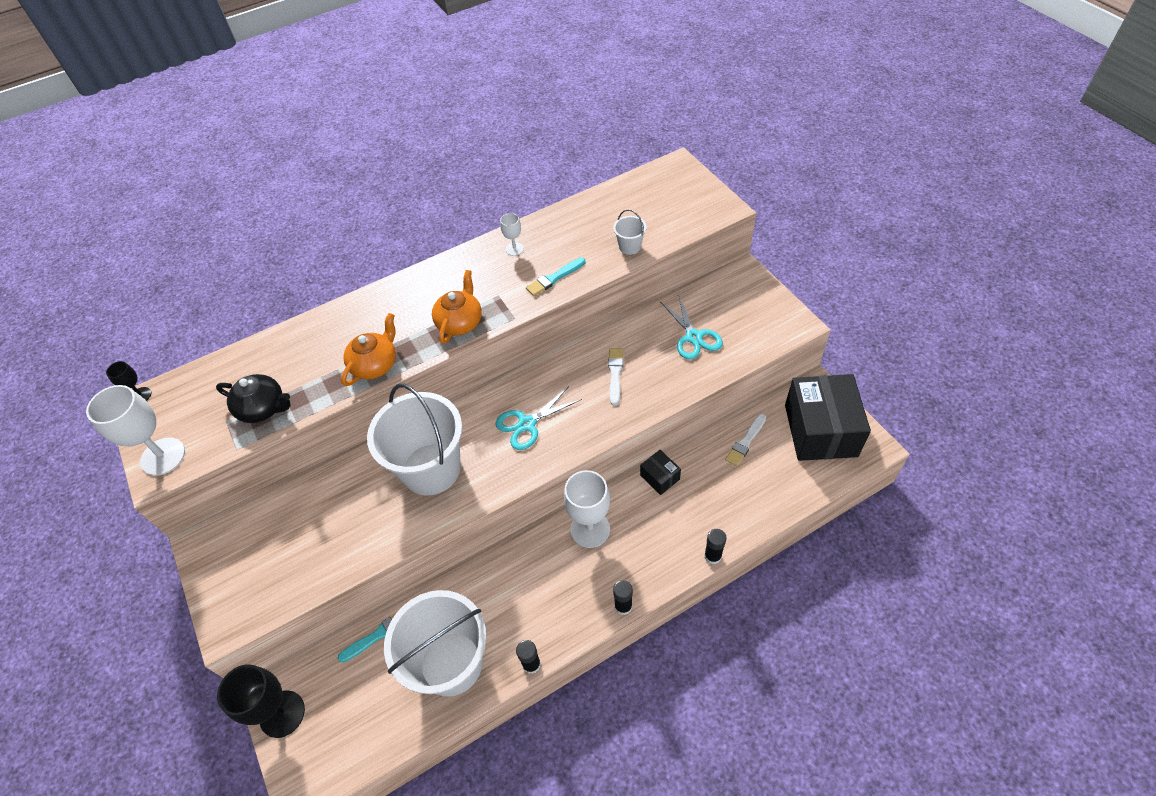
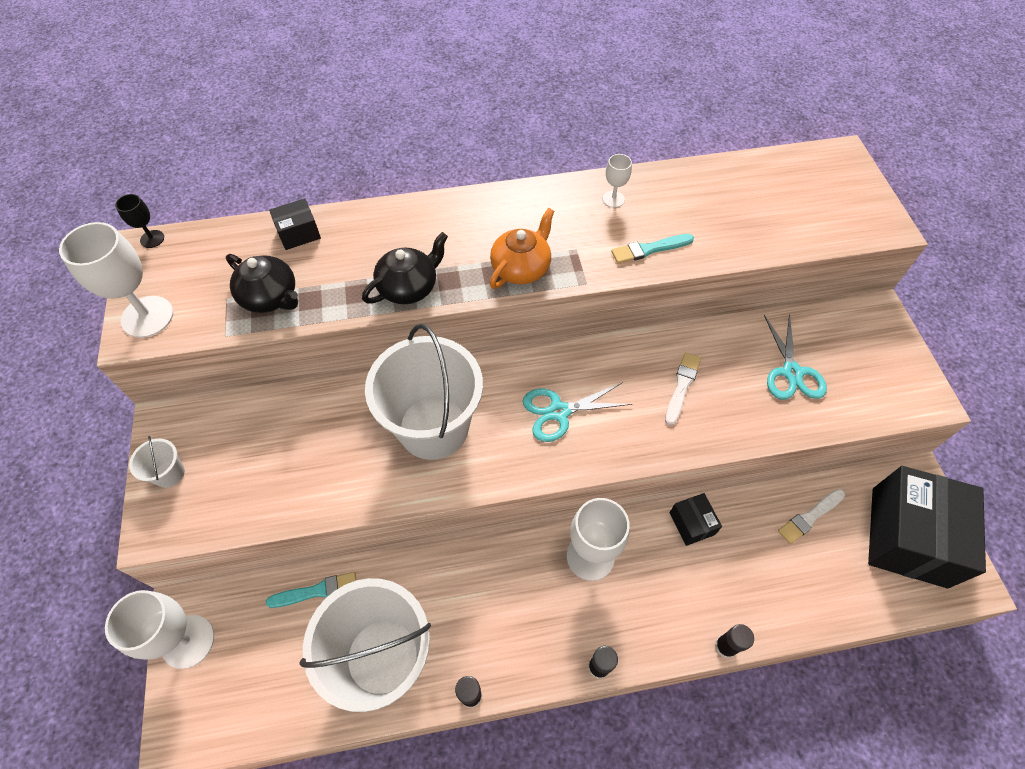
camera: 15 degrees right, 5 degrees up
black goblet [217,664,305,738] -> white goblet [105,590,214,669]
orange teapot [341,313,396,386] -> black teapot [362,232,448,304]
white bucket [613,210,647,255] -> white bucket moved to [129,436,185,488]
none -> black box [269,198,321,250]

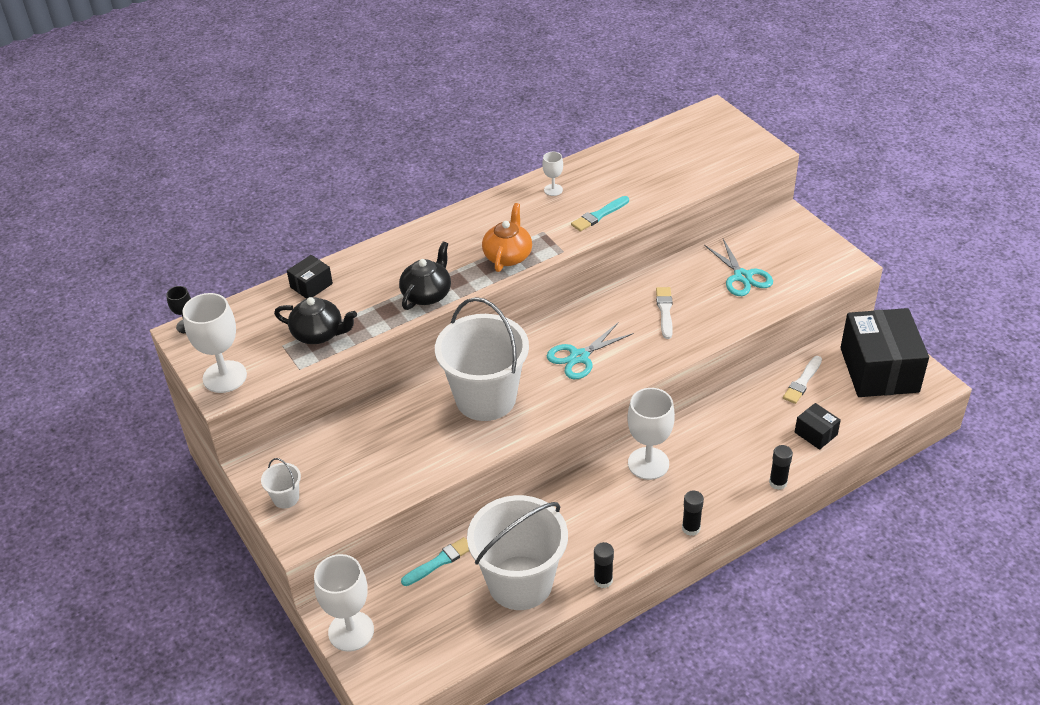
camera: 20 degrees left, 15 degrees down
black box [670,493,722,546] -> black box moved to [795,403,841,450]

